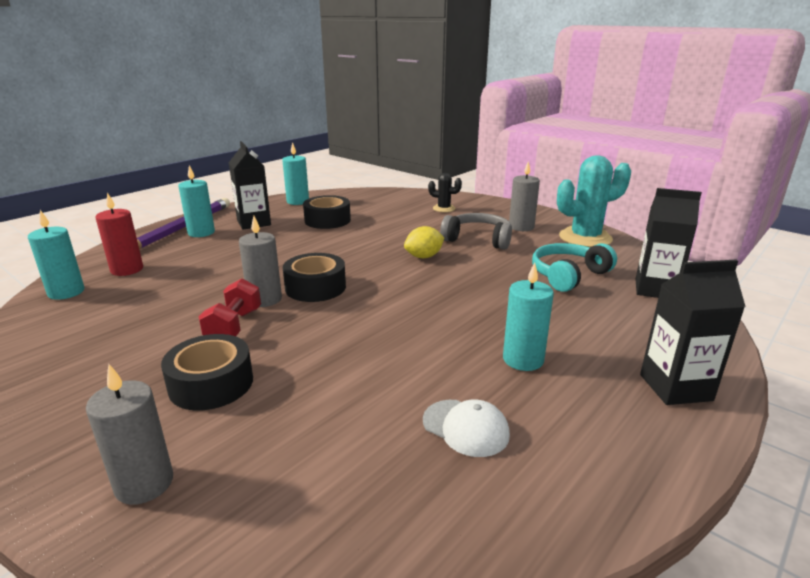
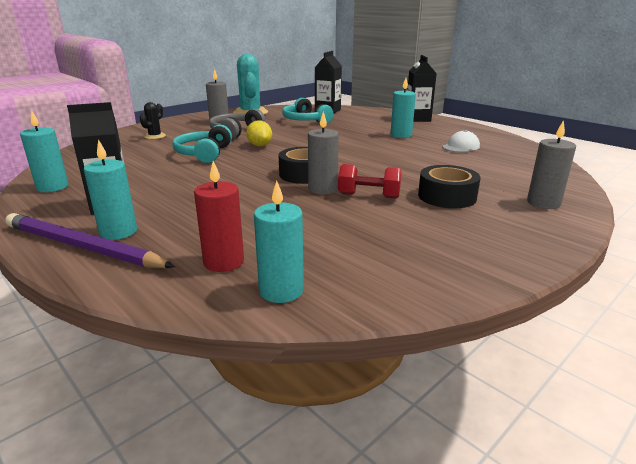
camera: 85 degrees left, 0 degrees up
black tape [303,195,351,229] -> none
none -> turquoise headphones [172,125,232,163]

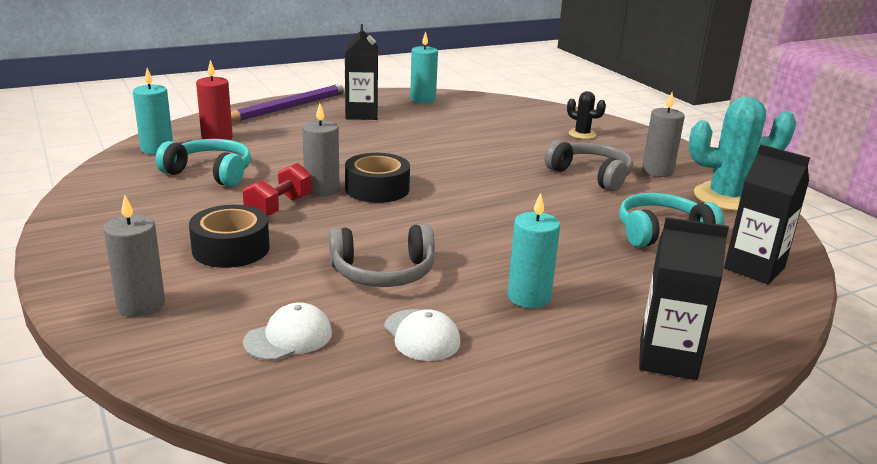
camera: 105 degrees right, 0 degrees up
turquoise candle [84,139,137,240] -> none
turquoise headphones [172,125,232,163] -> turquoise headphones moved to [155,139,251,187]
yellow lemon [246,120,272,146] -> none
none -> white cap [243,302,332,361]
none -> grey headphones [329,224,435,287]

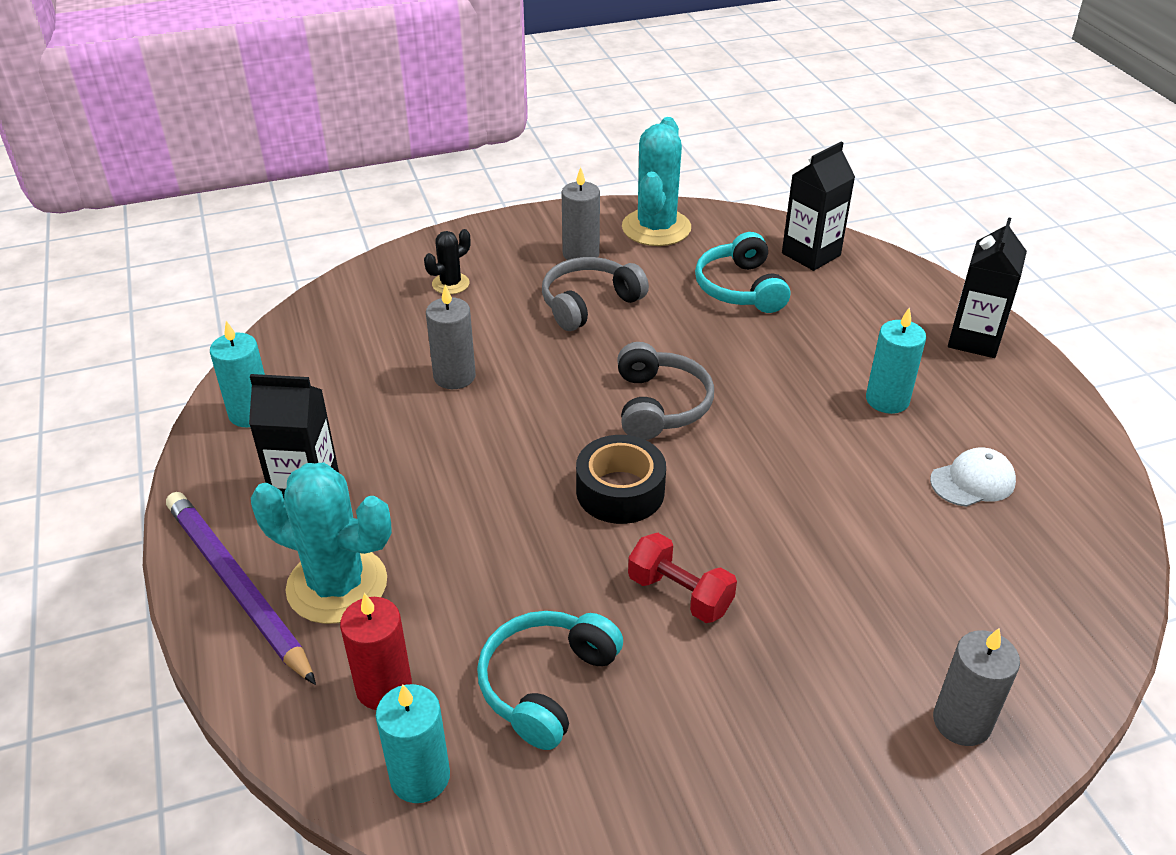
camera: 80 degrees left, 15 degrees up
black tape [189,205,270,268] -> none
white cap [243,302,332,361] -> none
grey candle [302,103,340,197] -> grey candle moved to [426,285,476,389]
grey headphones [329,224,435,287] -> grey headphones moved to [617,342,714,440]
none -> turquoise cactus [251,463,392,624]

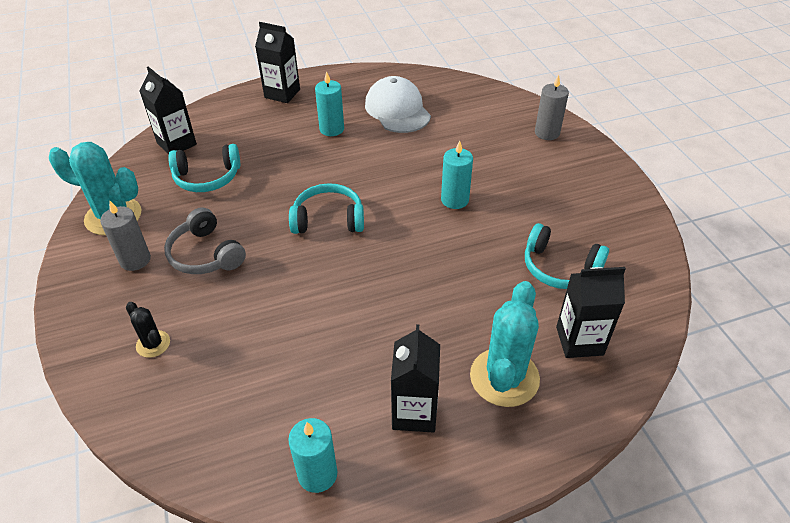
camera: 90 degrees left, 5 degrees up
purple pencil [166,492,316,685] -> none
red candle [340,593,412,710] -> black carton [556,267,626,358]
turquoise candle [376,684,450,803] -> turquoise candle moved to [441,140,473,209]
grey candle [426,285,476,389] -> none
black tape [576,435,666,524] -> none
grey headphones [617,342,714,440] -> turquoise headphones [289,183,364,234]
red dumbbell [628,533,737,623] -> none
white cap [930,447,1016,507] -> white cap [365,76,431,133], size x1.77

